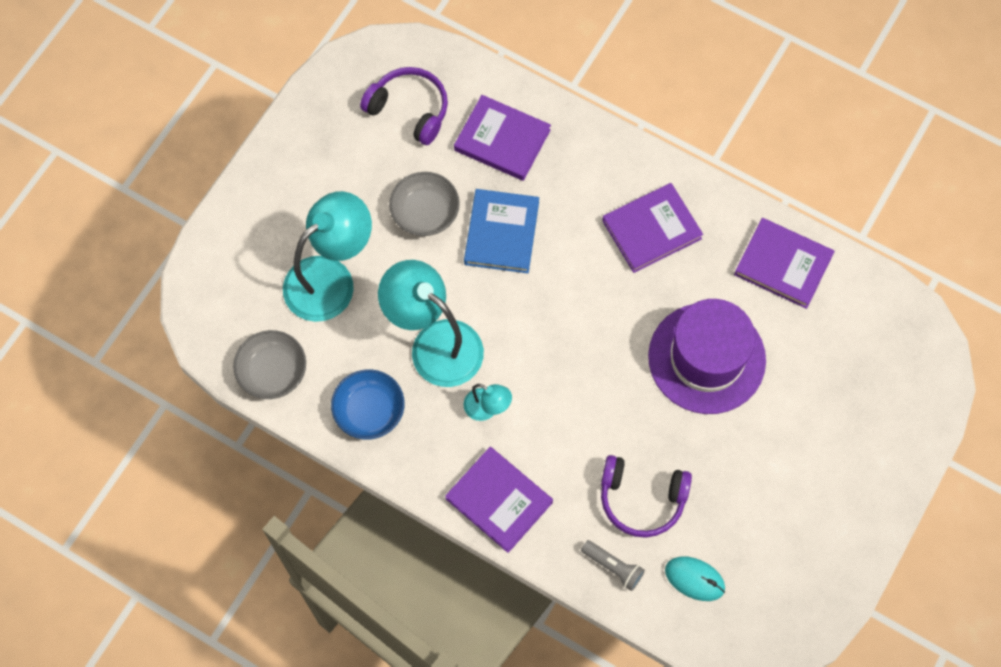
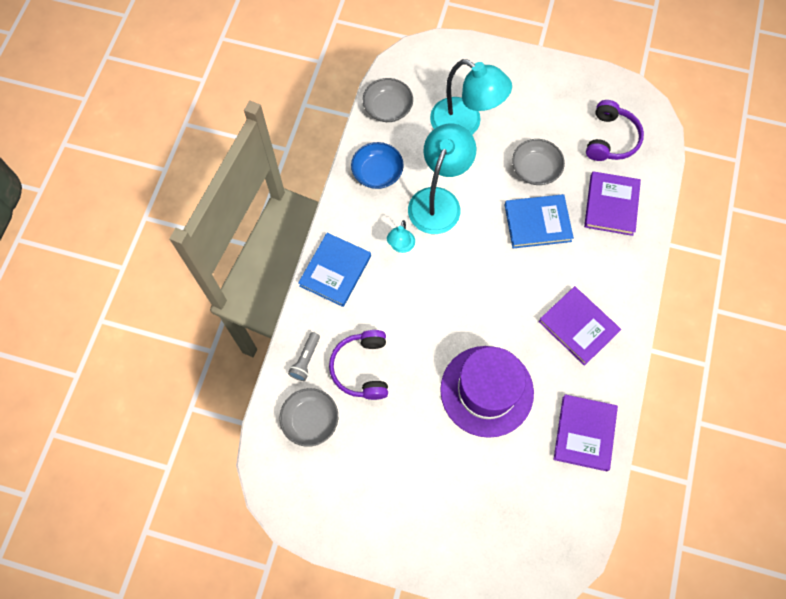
camera: 75 degrees right, 0 degrees up
purple book [445,447,553,553] -> blue book [298,233,371,307]
turquoise mouse [665,556,725,601] -> grey bowl [280,388,338,447]

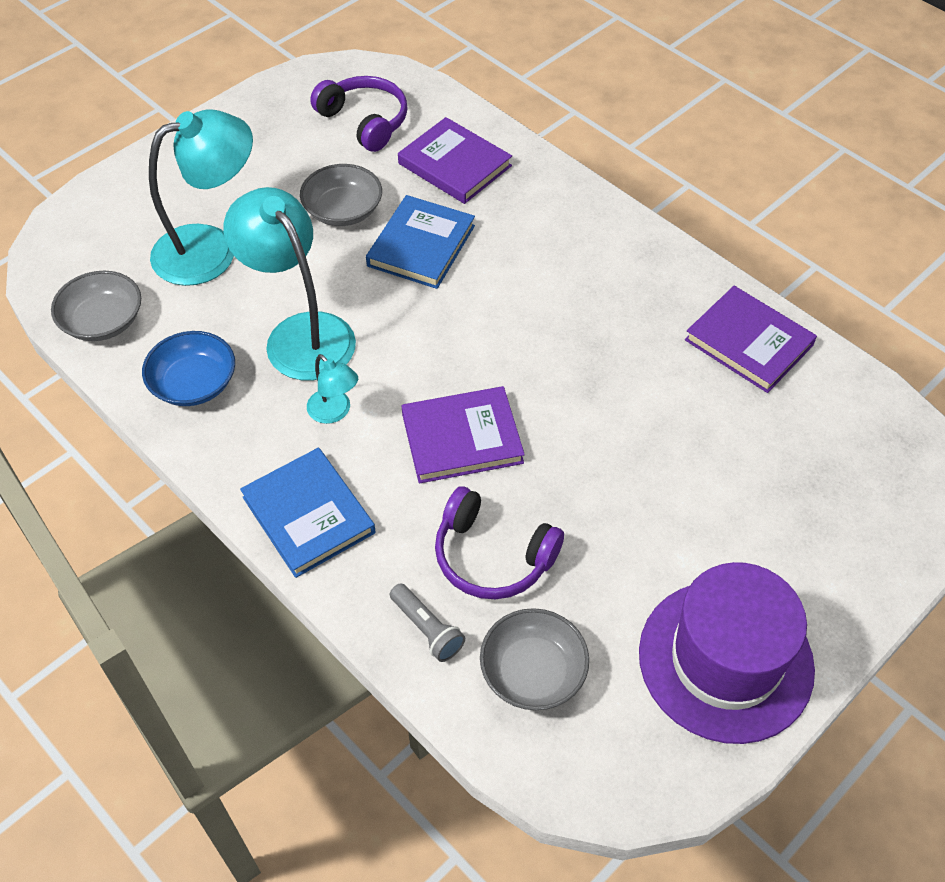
camera: 60 degrees left, 15 degrees down
purple hat [440,346,534,438] -> purple hat moved to [639,562,815,744]
purple book [538,286,621,366] -> purple book moved to [402,386,525,484]

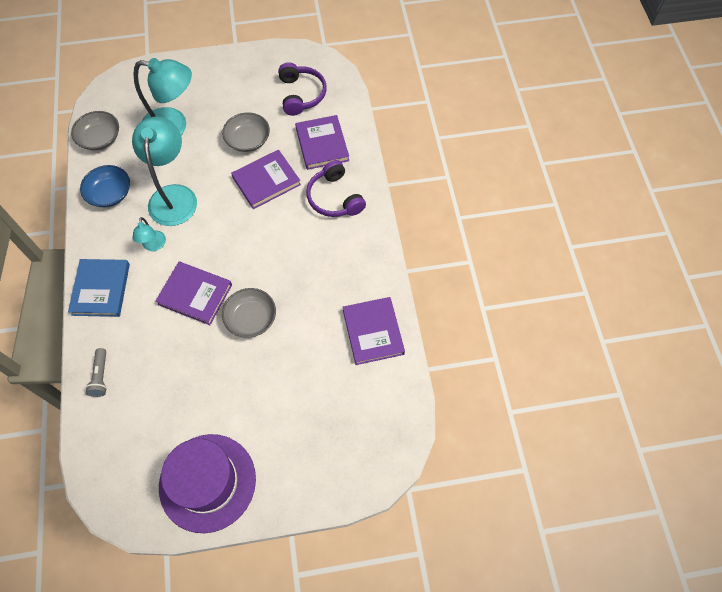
camera: 35 degrees right, 10 degrees up
blue book [366,195,475,289] -> purple book [231,150,301,209]
purple headphones [435,486,564,599] -> purple headphones moved to [306,160,366,217]
grey bowl [480,608,589,710] -> grey bowl moved to [222,288,276,338]

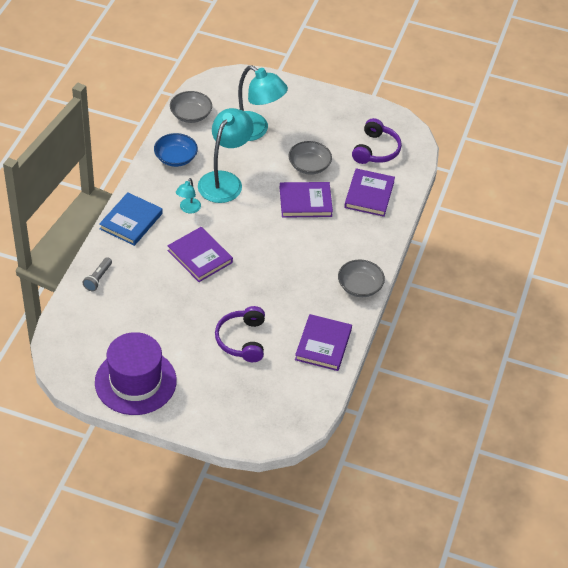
camera: 25 degrees right, 15 degrees down
grey bowl [222,288,276,338] -> grey bowl moved to [338,260,385,297]
purple headphones [306,160,366,217] -> purple headphones moved to [215,306,265,362]

